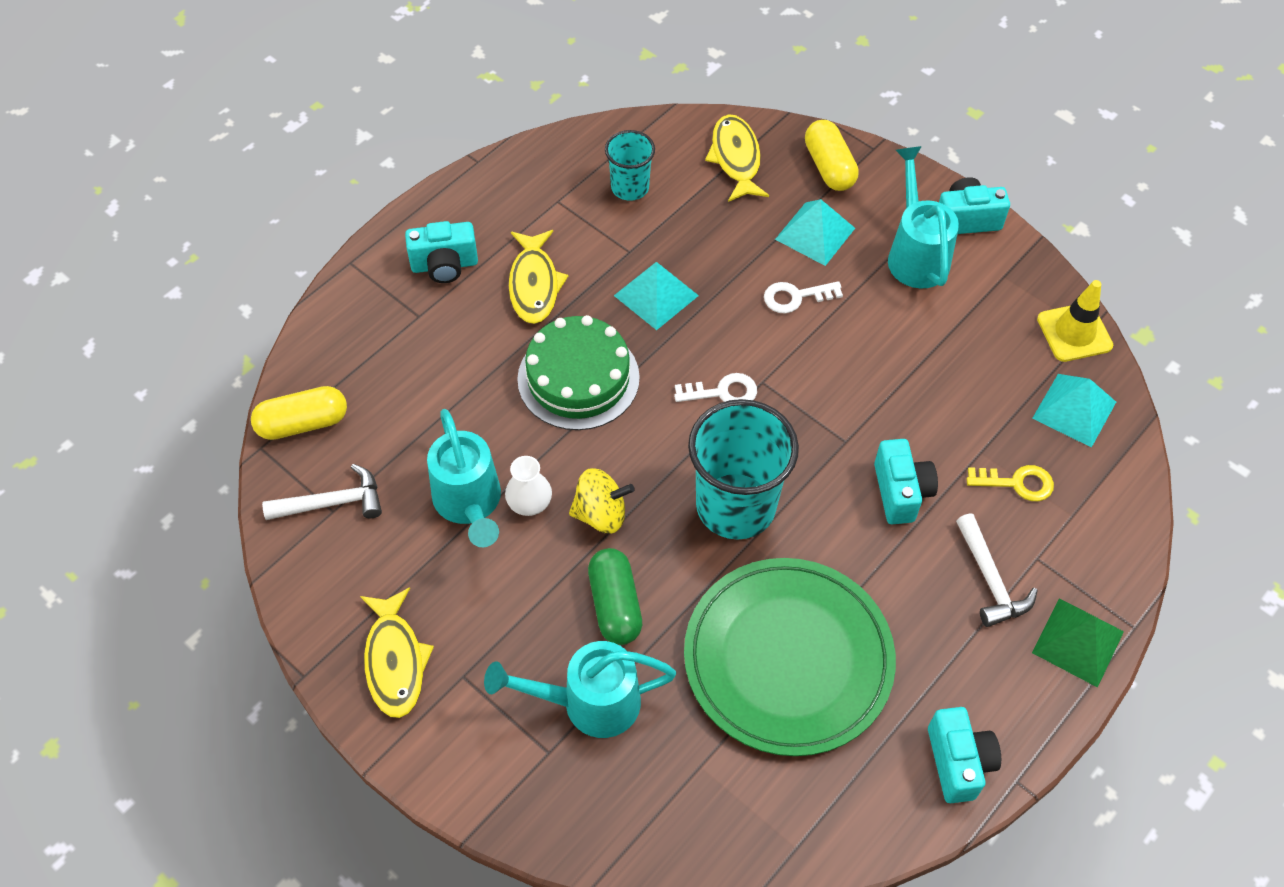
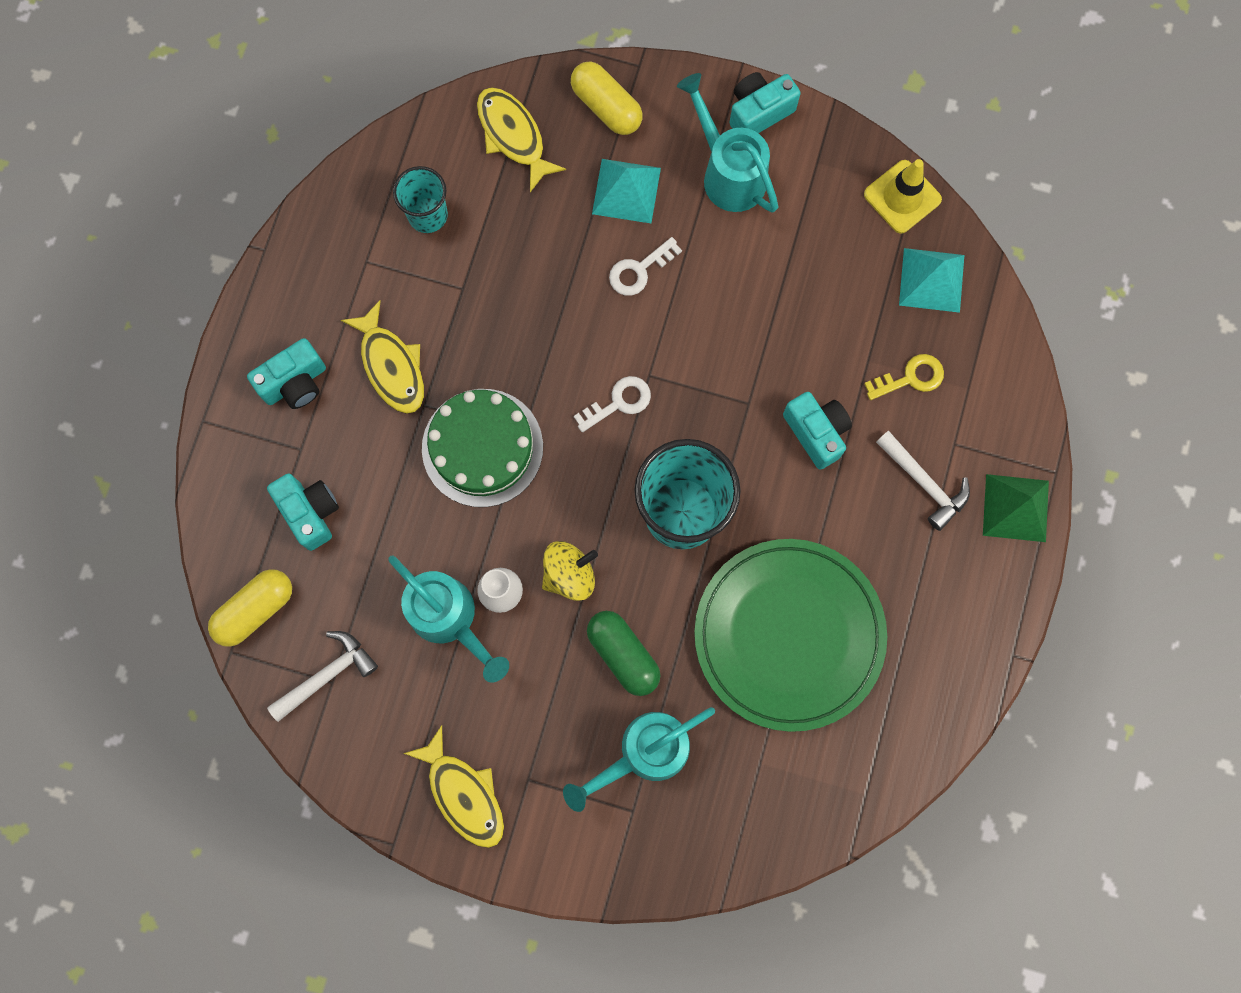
camera: 25 degrees left, 20 degrees up
turquoise pyramid [614,262,699,330] -> none
turquoise camera [928,707,1001,803] -> turquoise camera moved to [267,473,339,551]

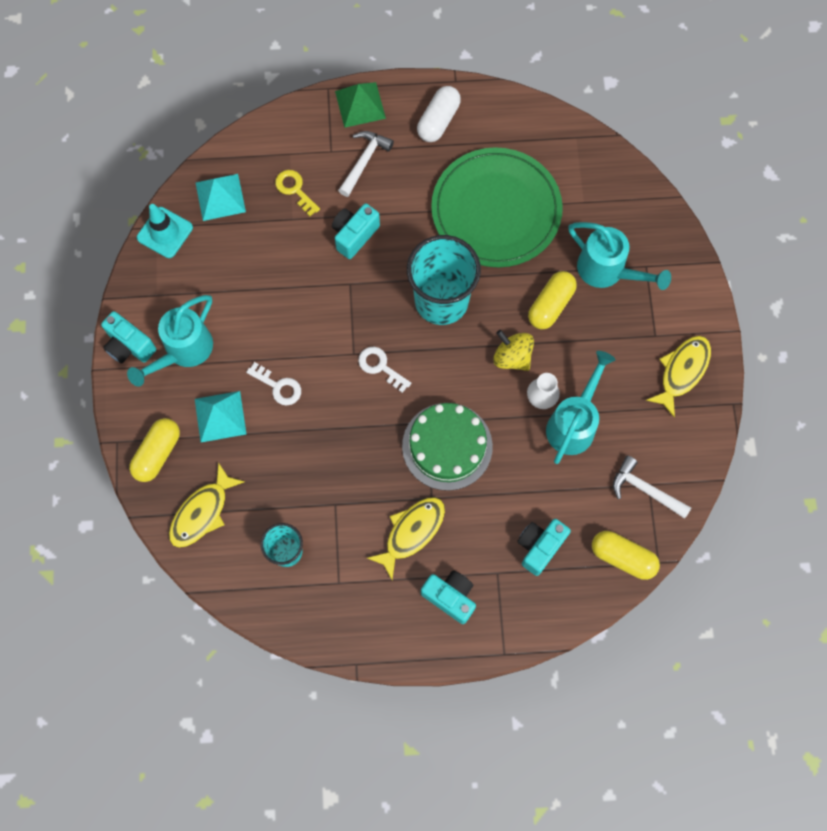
camera: 110 degrees left, 5 degrees down
green capsule [587,611,661,696] -> yellow capsule [528,271,577,330]
yellow traffic cone [864,159,942,234] -> turquoise traffic cone [137,204,193,258]
none -> white capsule [417,86,461,142]

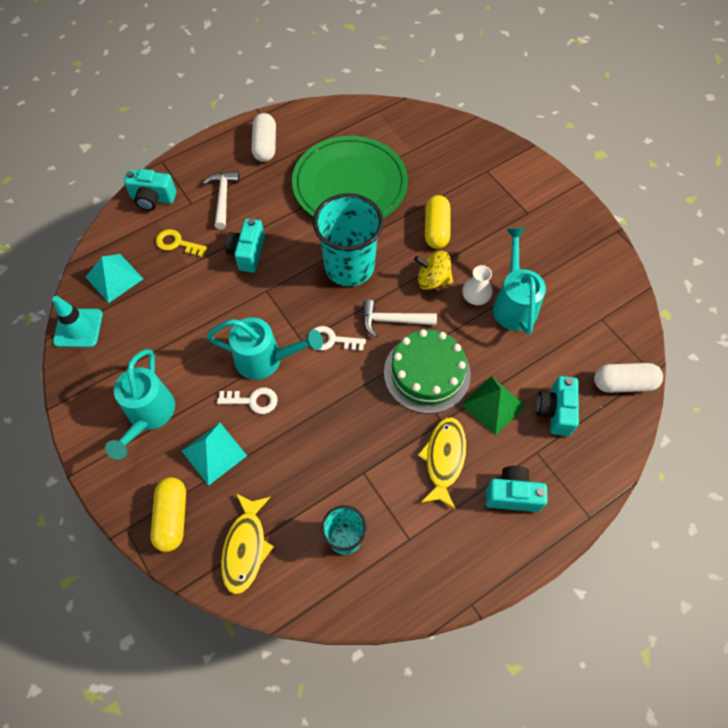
camera: 30 degrees left, 10 degrees down
turquoise camera [101,311,156,364] -> turquoise camera moved to [124,169,176,211]
green pyramid [335,82,386,128] -> green pyramid moved to [461,376,525,436]
turquoise watering can [568,222,671,290] -> turquoise watering can moved to [207,318,323,380]
yellow capsule [592,531,660,580] -> white capsule [594,363,663,393]
white hammer [613,456,691,519] -> white hammer moved to [363,299,437,337]
yellow fish [646,336,711,418] -> none

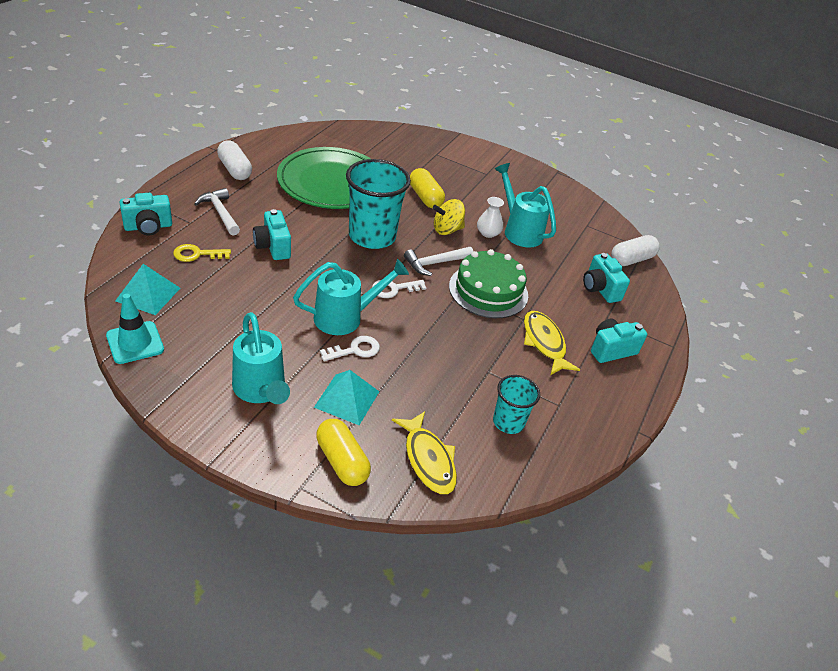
camera: 35 degrees left, 20 degrees down
green pyramid [461,376,525,436] -> none

